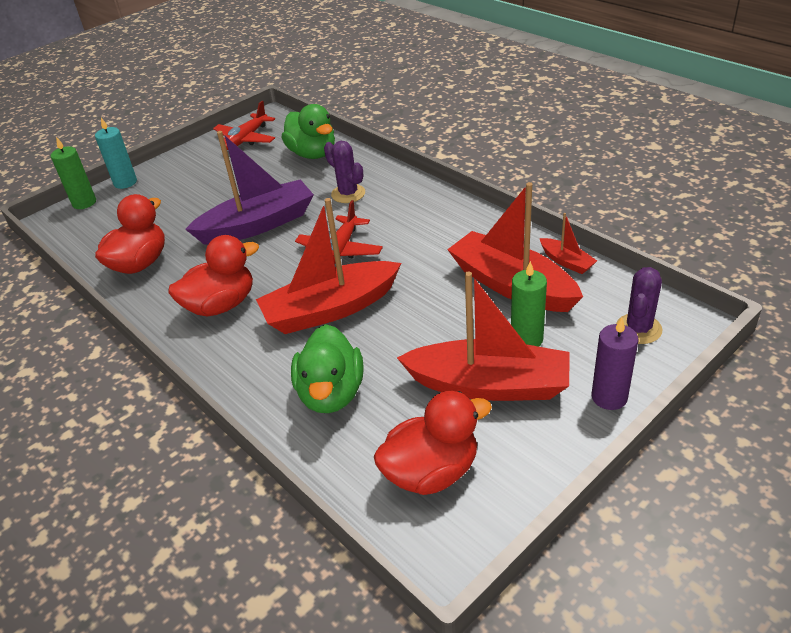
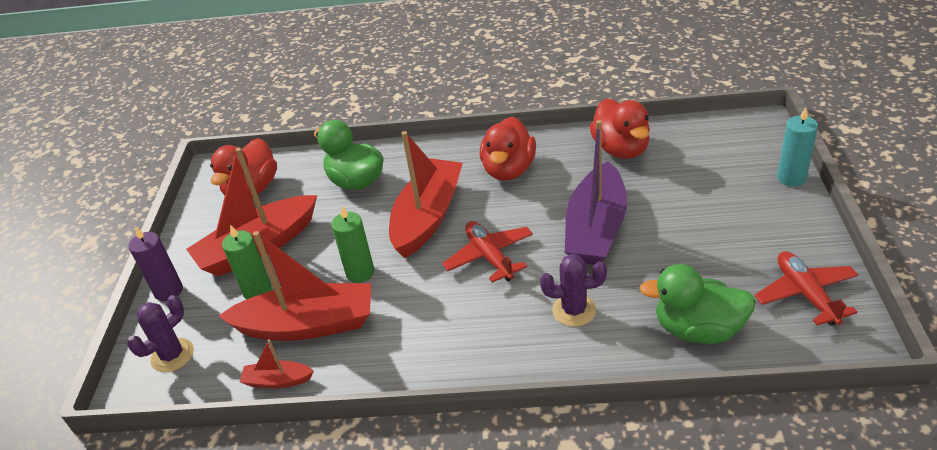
camera: 135 degrees right, 0 degrees up
green candle [51,137,96,209] -> green candle moved to [331,206,375,283]
purple cactus [616,267,662,344] -> purple cactus turned 60 degrees clockwise [127,295,194,372]

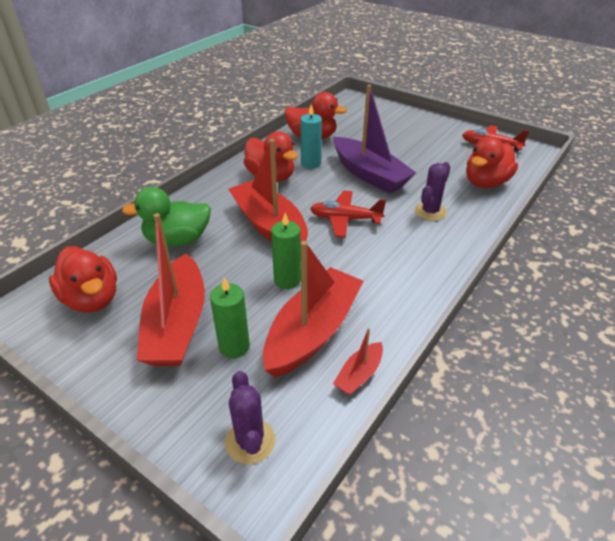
camera: 60 degrees left, 0 degrees up
purple candle [129,226,183,301] -> none
green duck [639,264,756,344] -> red duck [466,137,518,188]
turquoise candle [777,107,818,187] -> turquoise candle moved to [300,104,322,169]

